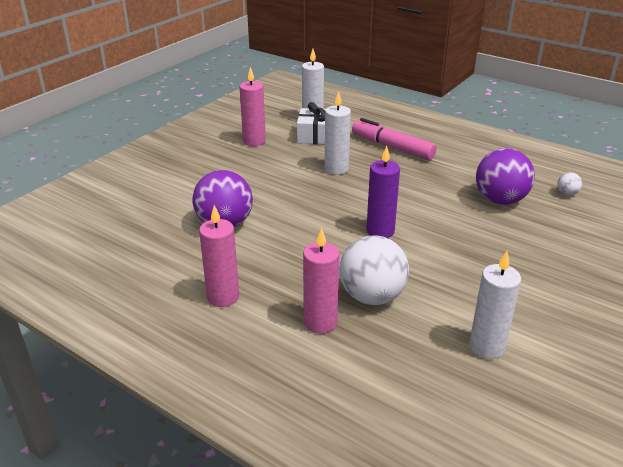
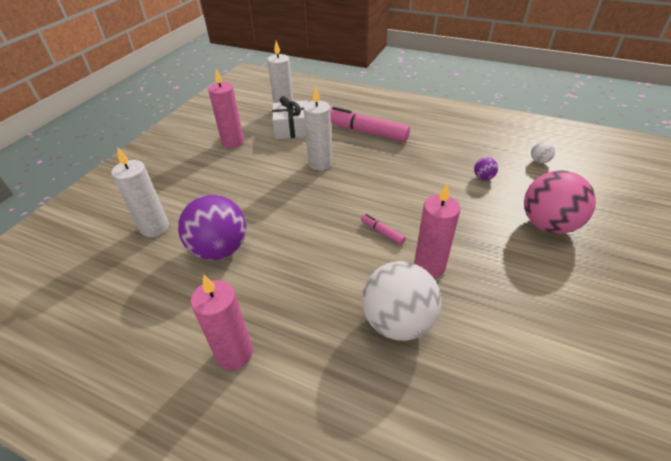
camera: 10 degrees left, 10 degrees up
pink candle [303,228,340,334] -> pink candle moved to [414,183,460,278]
purple candle [366,146,400,238] -> pink marker [361,214,406,245]
white candle [469,251,521,359] -> white candle moved to [111,147,169,237]
purple ball [476,148,535,205] -> purple ball [474,157,498,180], size x0.42
none -> pink ball [524,170,596,234]

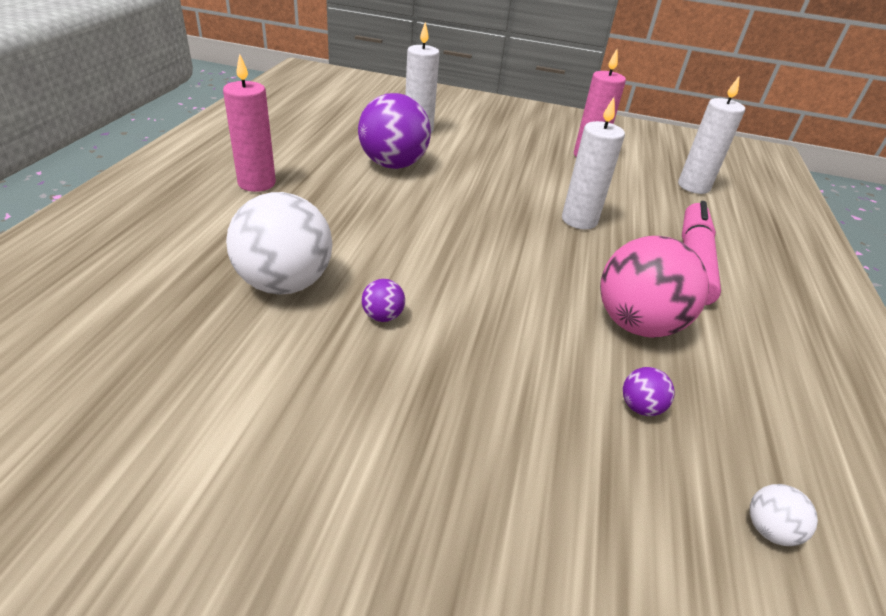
camera: 75 degrees right, 5 degrees down
white gift [272,96,308,139] -> none
pink marker [361,214,406,245] -> none
pink candle [414,183,460,278] -> purple ball [362,279,405,322]
pink ball [524,170,596,234] -> pink ball moved to [600,236,709,338]

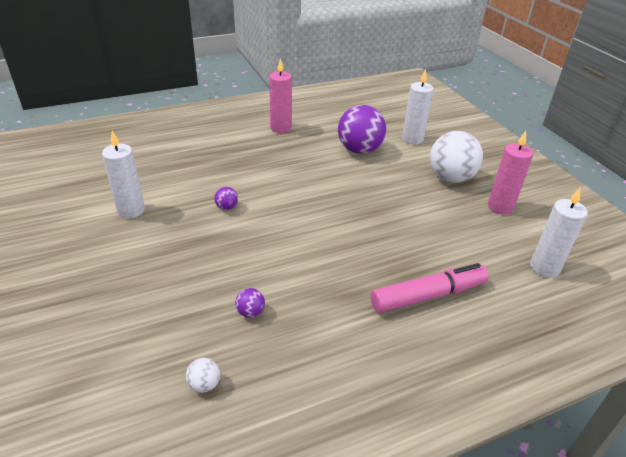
camera: 55 degrees right, 0 degrees up
white ball [226,192,332,295] -> white ball moved to [430,131,483,183]
white candle [562,97,625,230] -> white candle moved to [102,131,145,218]
pink ball [600,236,709,338] -> none

